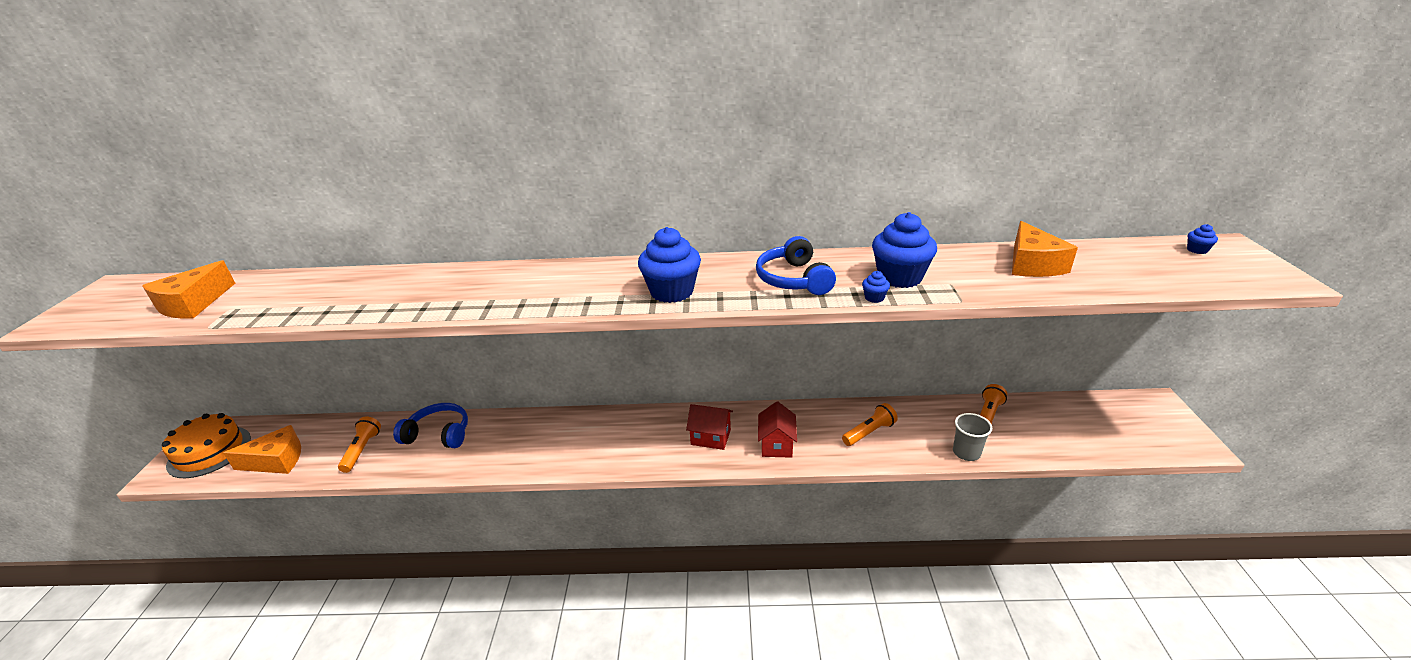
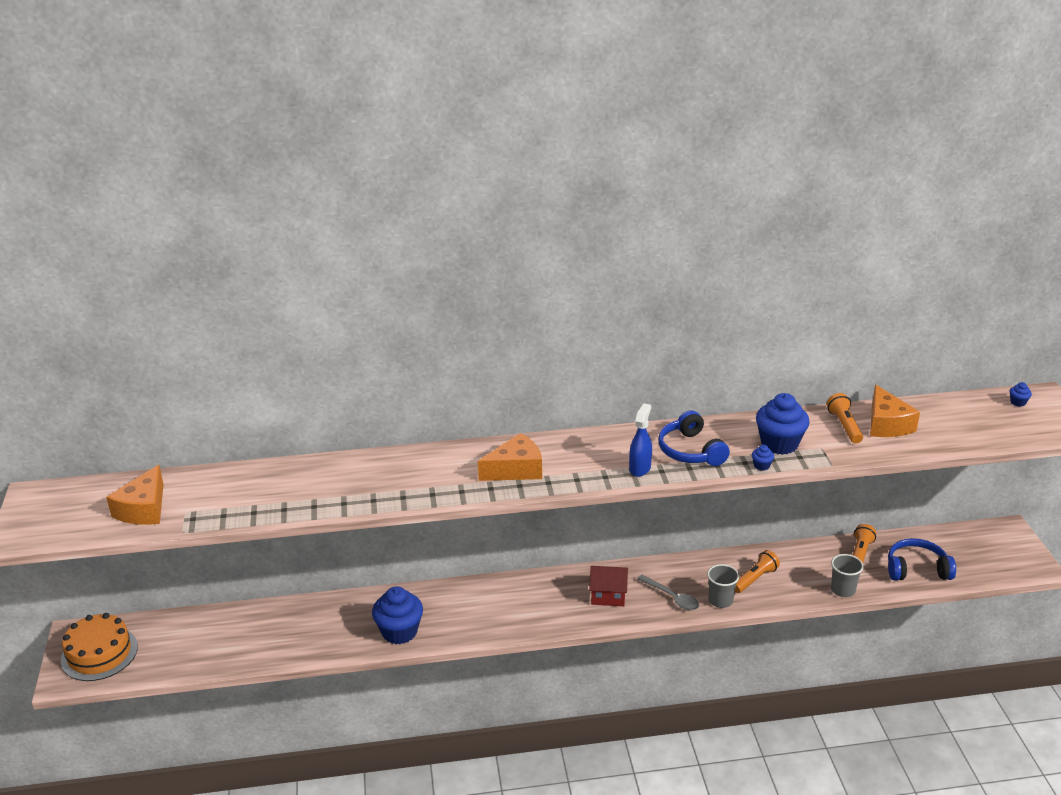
camera: 10 degrees left, 0 degrees up
orange cheese [223,425,301,474] -> orange cheese moved to [478,433,542,481]
orange flashlight [338,417,381,473] -> orange flashlight moved to [827,393,863,444]
blue headphones [393,403,468,448] -> blue headphones moved to [888,538,956,580]
blue cupcake [638,227,701,303] -> blue cupcake moved to [372,586,423,644]
red house [758,401,797,458] -> grey spoon [637,575,699,610]
none -> blue spray bottle [629,403,652,477]
none -> grey cup [707,564,739,608]

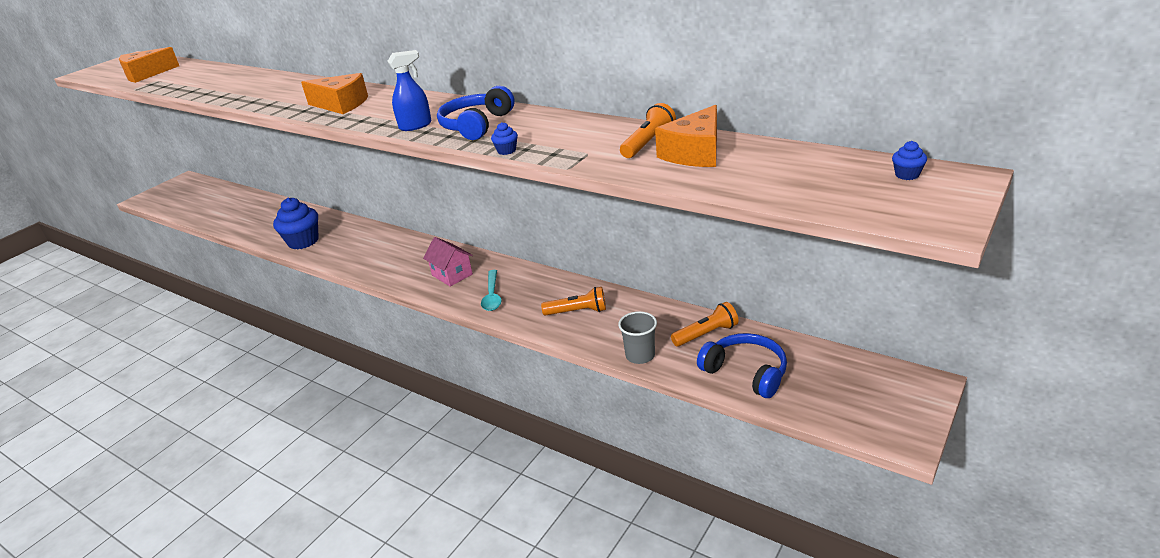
camera: 45 degrees right, 0 degrees up
orange cake [61,613,138,681] -> none
red house [589,566,628,606] -> pink house [423,237,473,287]
grey spoon [637,575,699,610] -> turquoise spoon [481,270,502,311]
grey cup [707,564,739,608] -> none
blue cupcake [756,393,810,455] -> none

